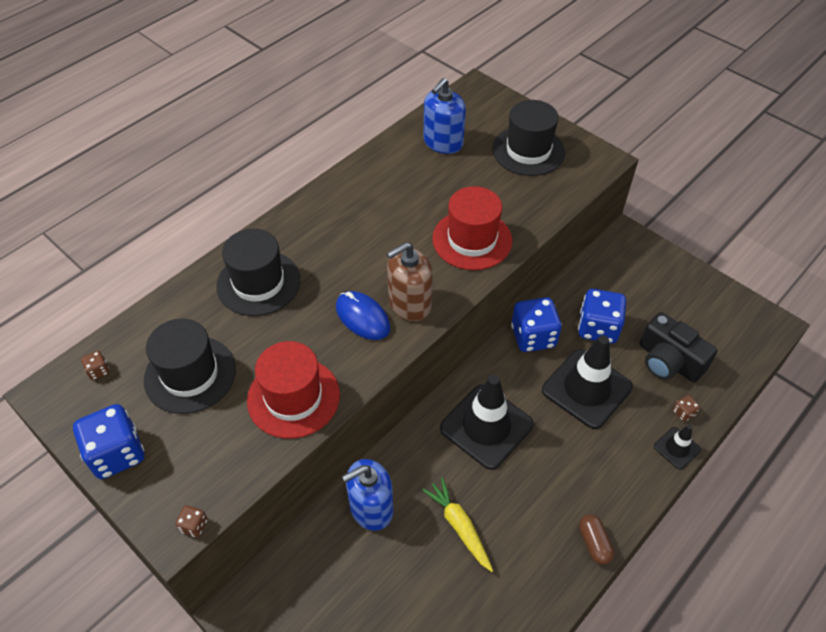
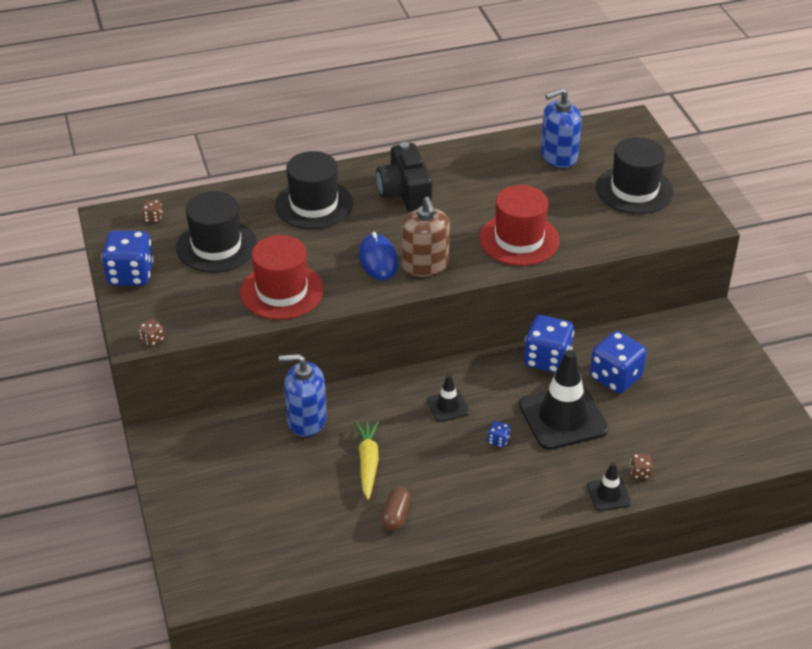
camera: 30 degrees right, 10 degrees down
brown soap dispenser [387,242,433,321] -> brown soap dispenser turned 105 degrees counterclockwise [401,197,450,277]
black traffic cone [440,375,534,470] -> black traffic cone [427,374,469,422], size x0.49
brown capsule [579,514,614,565] -> brown capsule moved to [381,487,411,531]
black camera [640,312,717,382] -> black camera moved to [376,142,432,211]
none -> blue dice [488,421,510,447]

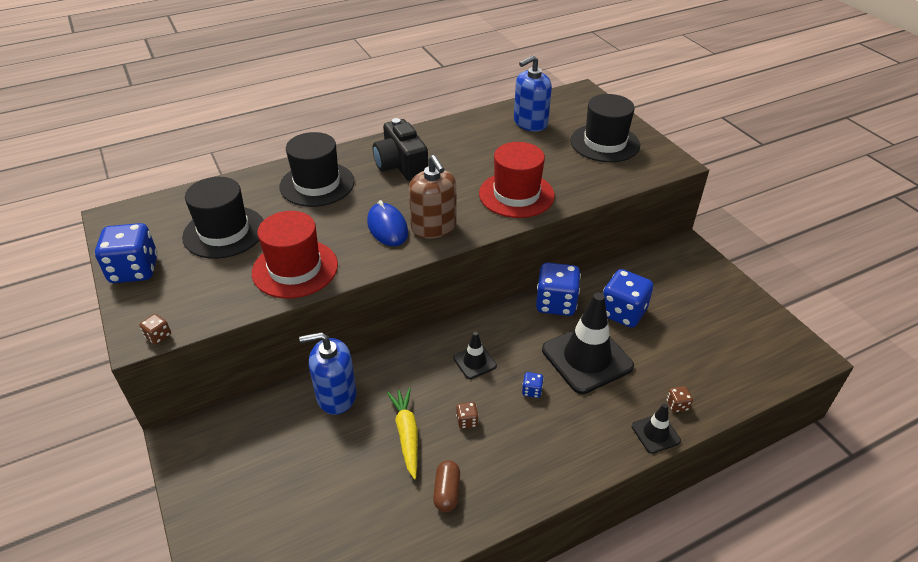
camera: 10 degrees left, 0 degrees up
brown dice [142,200,162,222] -> brown dice moved to [456,402,479,429]

